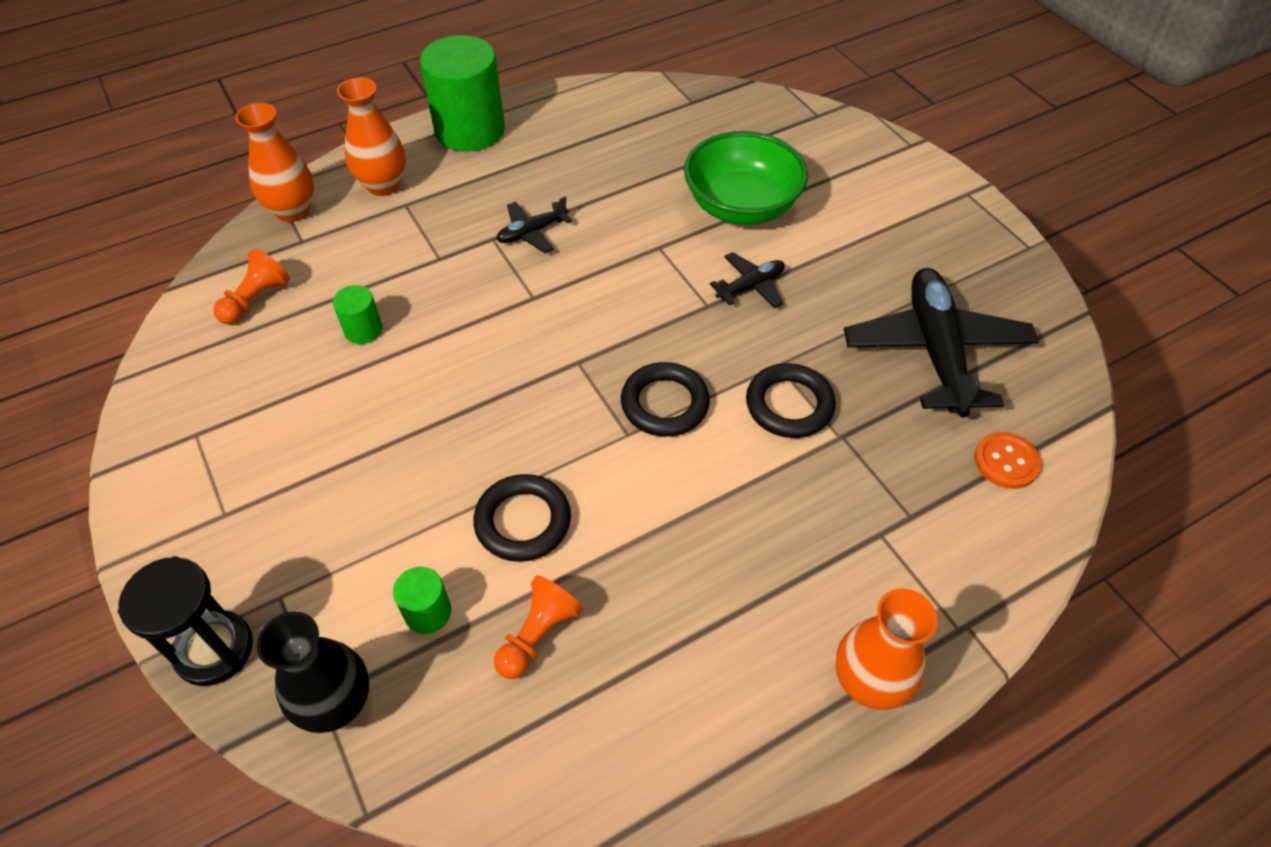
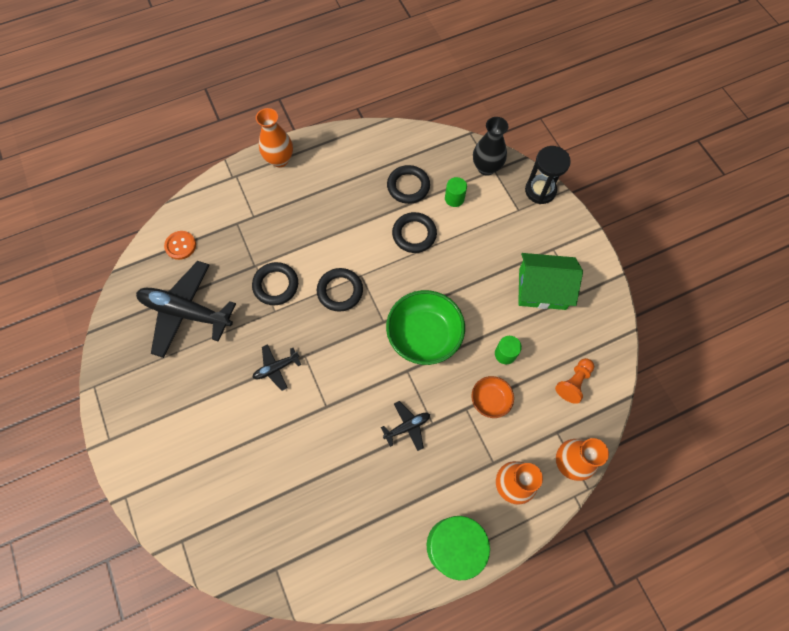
camera: 175 degrees left, 15 degrees up
orange pawn [494,575,583,679] -> black ring [387,165,430,204]
green bowl [684,131,808,225] -> green bowl moved to [386,290,465,365]
black plane [844,268,1039,417] -> black plane turned 105 degrees clockwise [136,261,236,358]
none -> orange bowl [471,376,514,418]
none -> green house [518,253,583,310]

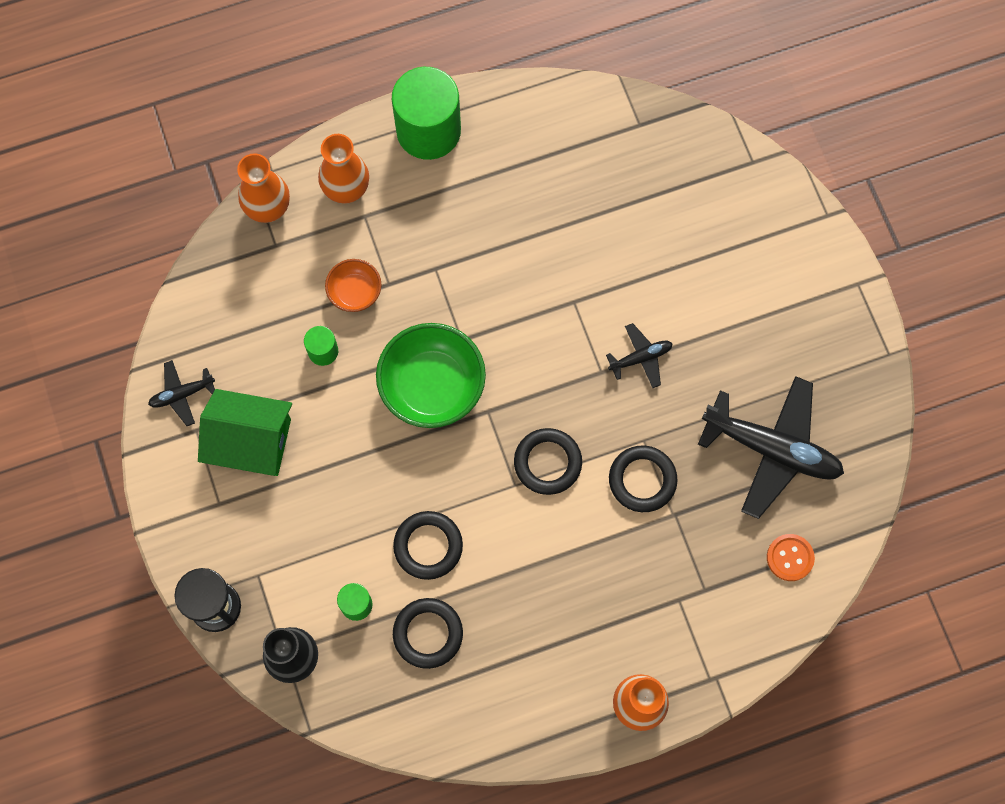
camera: 175 degrees left, 5 degrees up
black plane [381,401,430,451] -> black plane moved to [148,360,215,426]
orange pawn [555,358,594,404] -> none

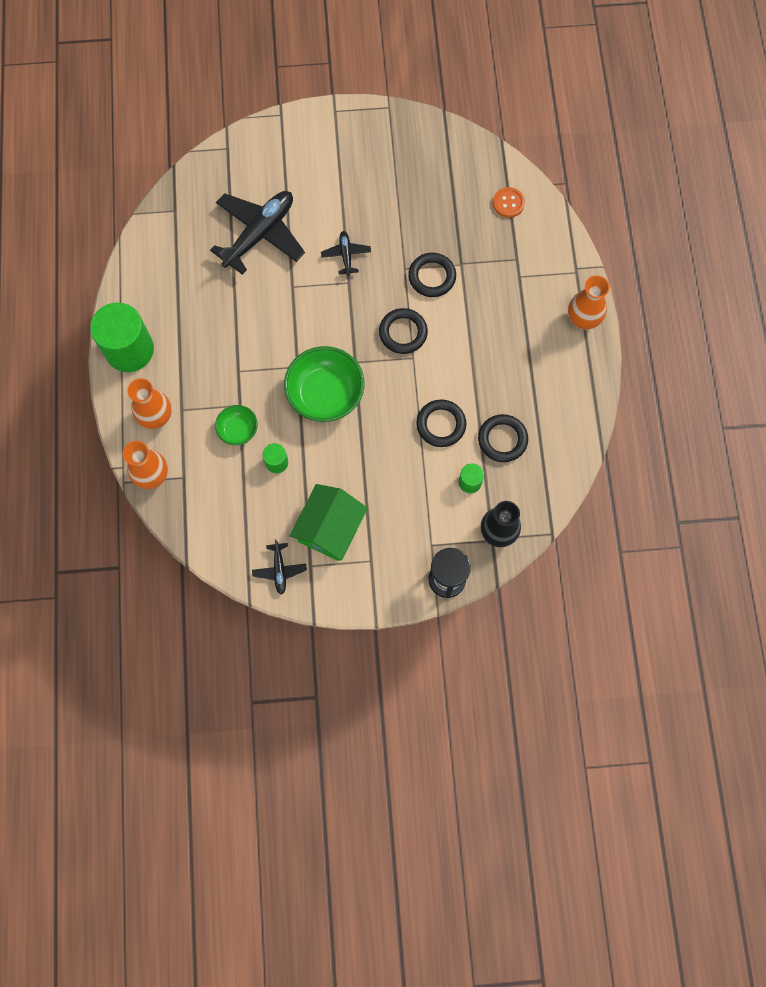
camera: 75 degrees left, 0 degrees up
orange bowl [325,259,381,312] -> green bowl [215,405,258,445]
black plane [698,376,844,519] -> black plane moved to [210,191,305,275]

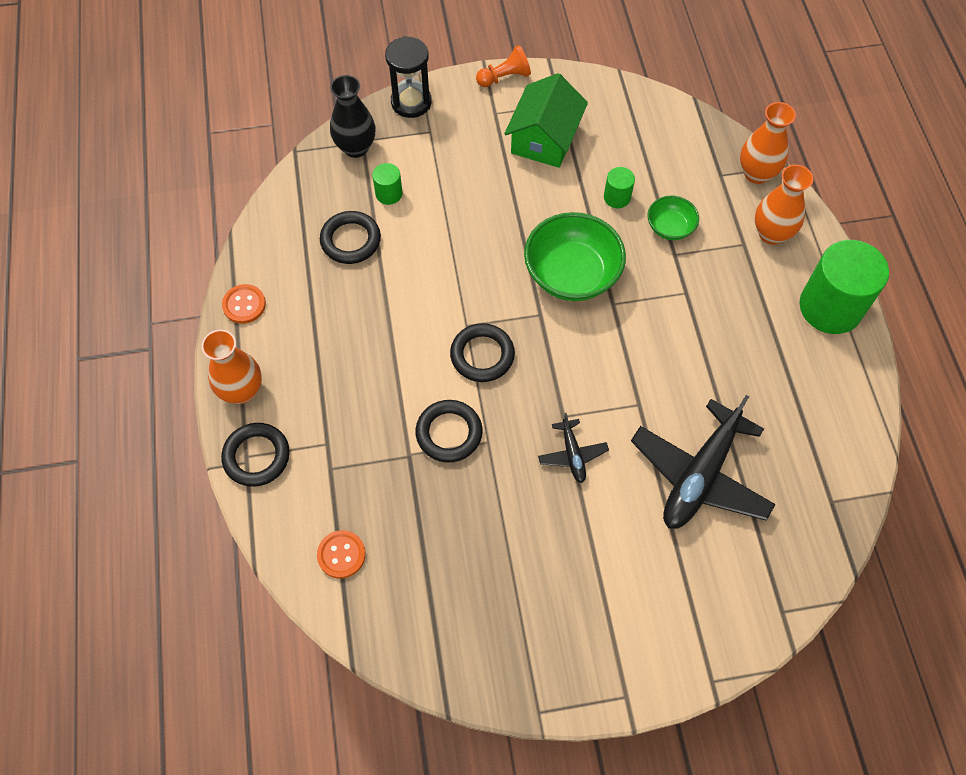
camera: 175 degrees right, 10 degrees down
black plane [252,539,307,595] -> none
black ring [416,400,466,447] -> black ring moved to [221,423,290,487]
none -> orange button [222,284,266,324]
none -> orange pawn [476,45,531,87]

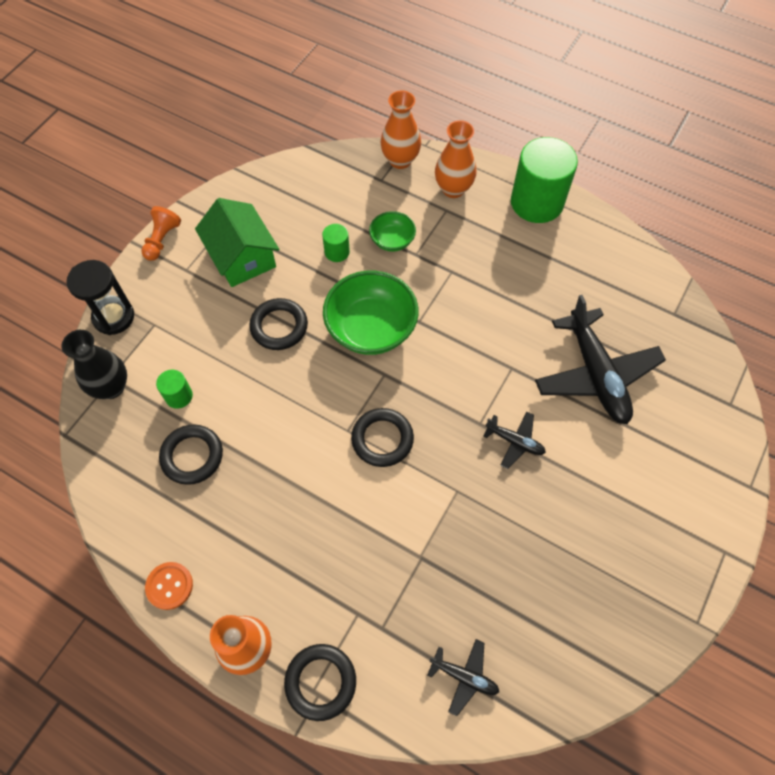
camera: 50 degrees left, 0 degrees up
orange button [317,530,366,579] -> black plane [427,639,499,716]
black ring [415,400,483,463] -> black ring moved to [249,298,308,350]

